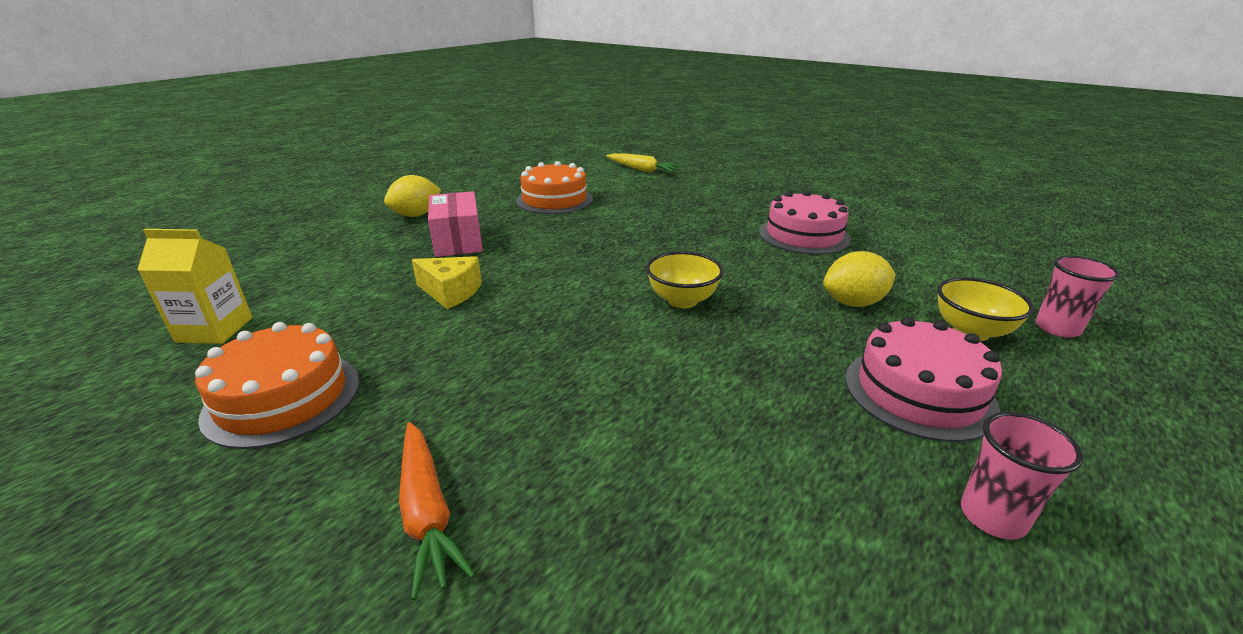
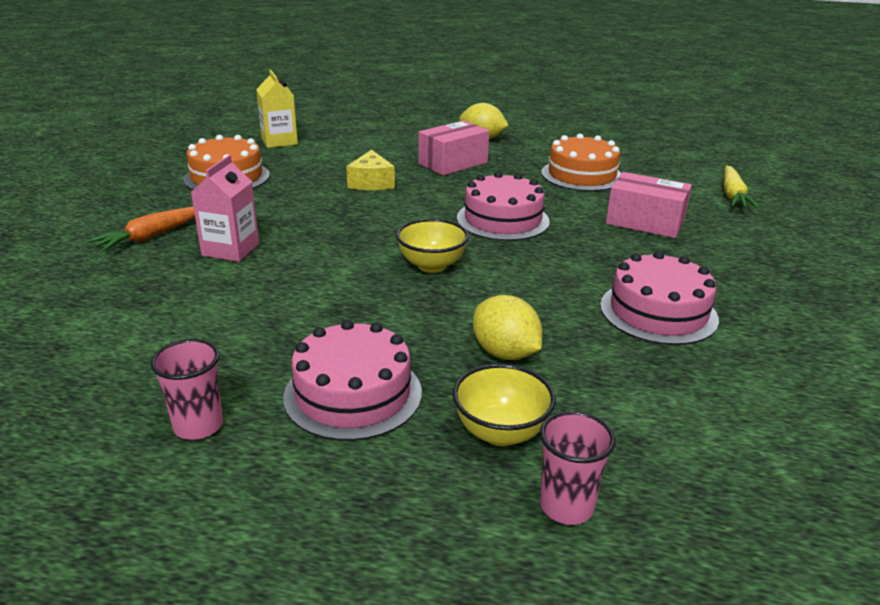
camera: 65 degrees right, 0 degrees up
none -> pink carton [191,155,259,262]
none -> pink cake [457,172,550,241]
none -> pink box [606,172,692,238]

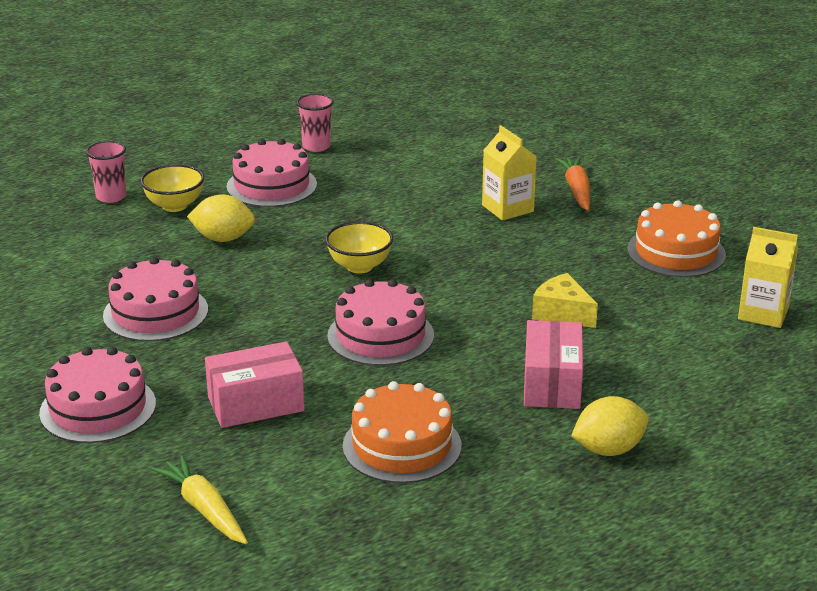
camera: 135 degrees right, 0 degrees up
pink carton [191,155,259,262] -> yellow carton [482,125,537,221]
none -> pink cake [39,347,156,443]

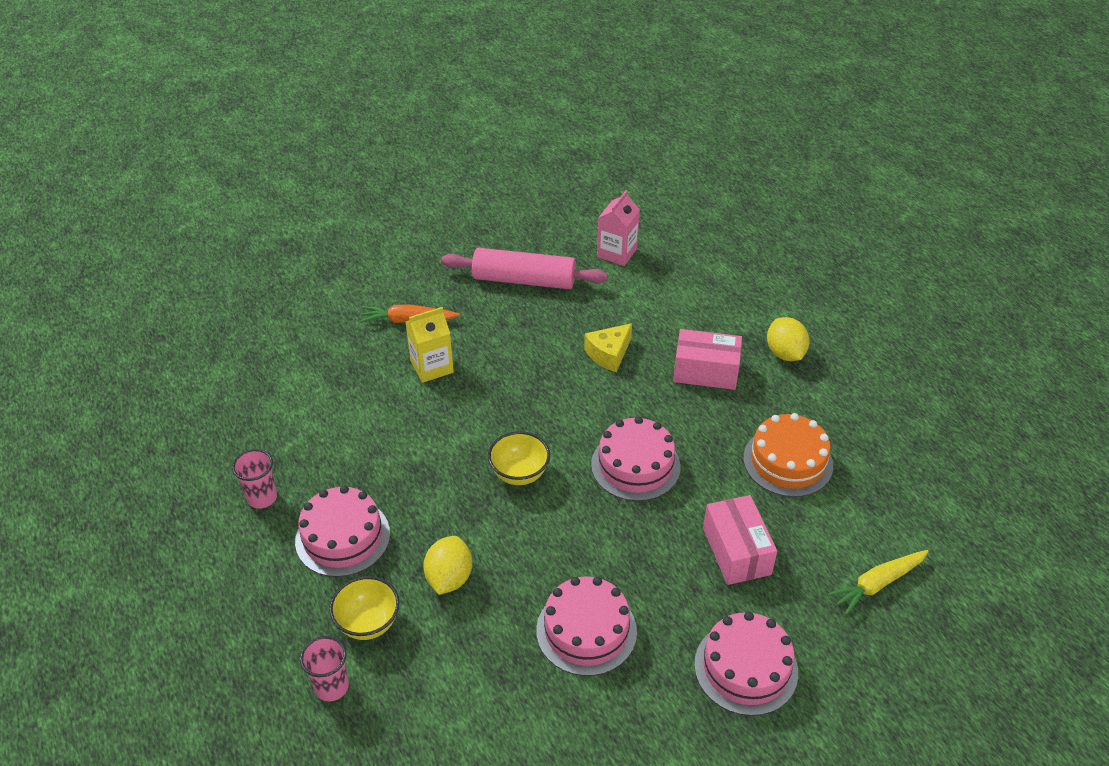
camera: 85 degrees left, 15 degrees up
orange cake [627,200,726,277] -> pink rolling pin [441,248,608,289]
yellow carton [738,227,798,328] -> pink carton [597,190,640,266]

